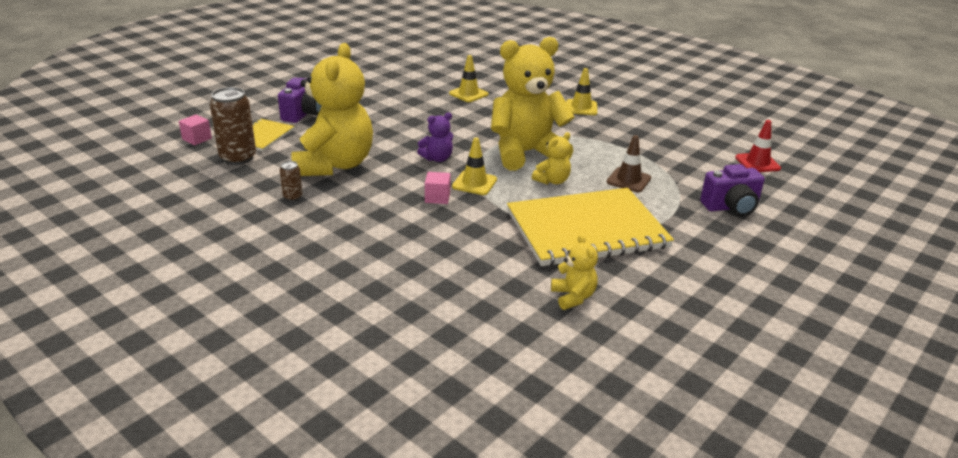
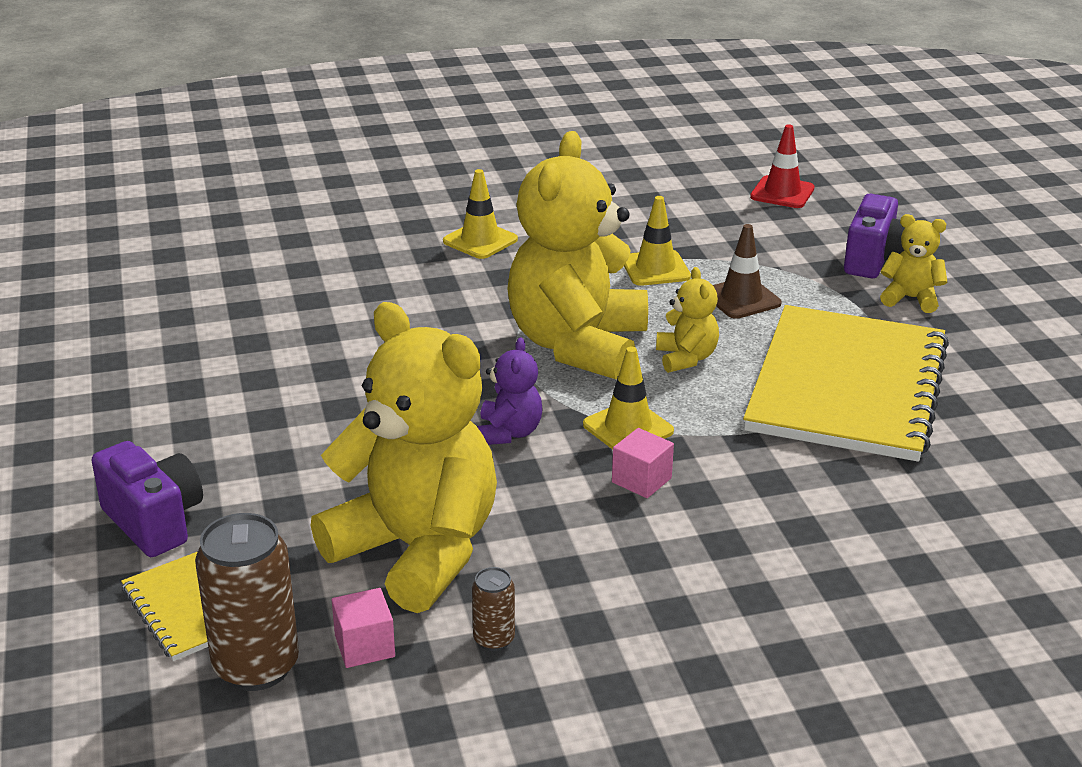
camera: 55 degrees left, 0 degrees up
pink cube [179,115,212,145] -> pink cube moved to [332,588,395,668]
yellow traffic cone [449,55,488,102] -> yellow traffic cone moved to [624,196,691,286]
yellow teddy bear [551,234,598,310] -> yellow teddy bear moved to [880,214,947,313]

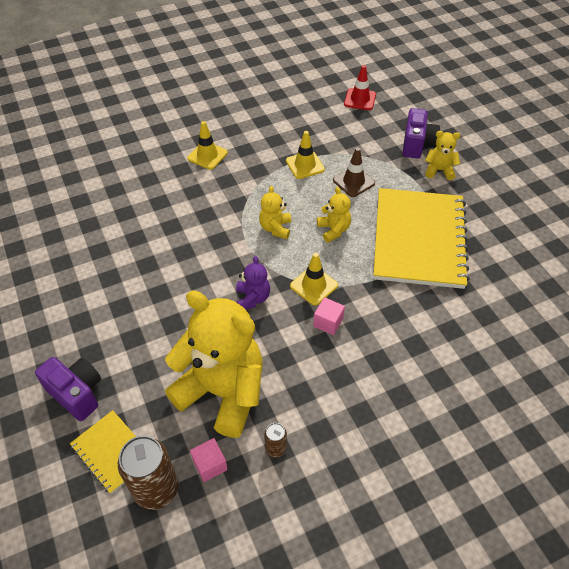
camera: 10 degrees left, 20 degrees up
yellow teddy bear [507,131,648,380] -> yellow teddy bear [259,186,291,239], size x0.43

